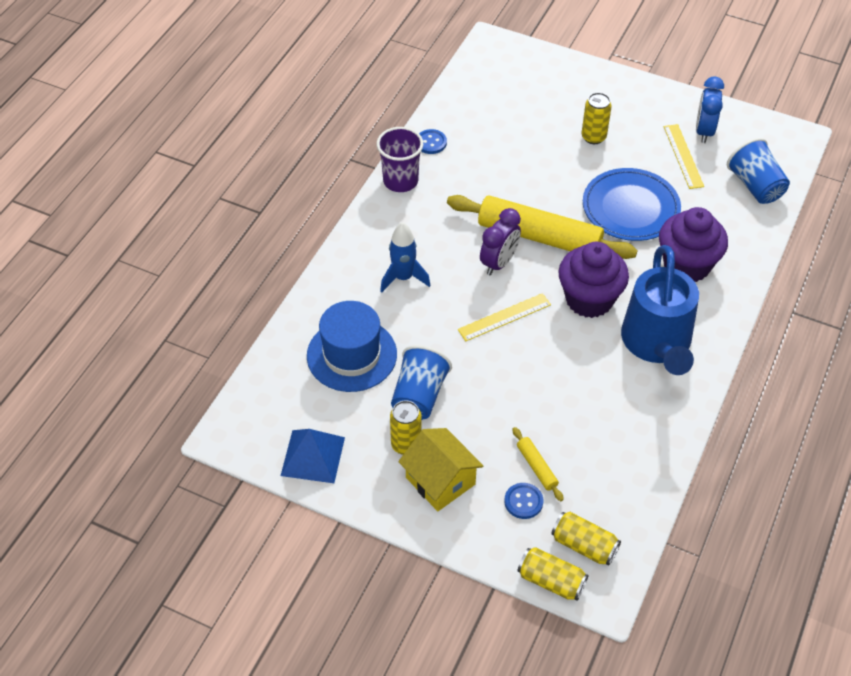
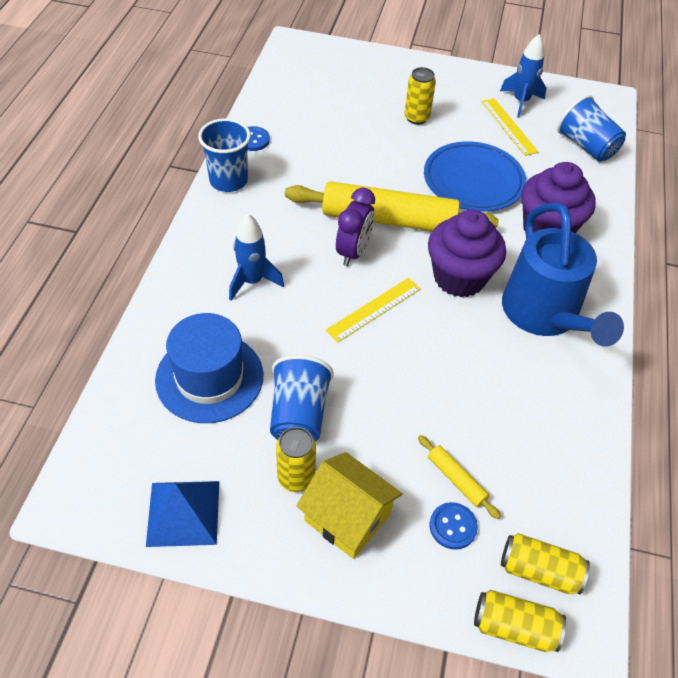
camera: 15 degrees left, 0 degrees up
purple cup [376,127,423,192] -> blue cup [198,118,251,192]
blue clock [696,77,724,143] -> blue rocket [500,34,547,118]

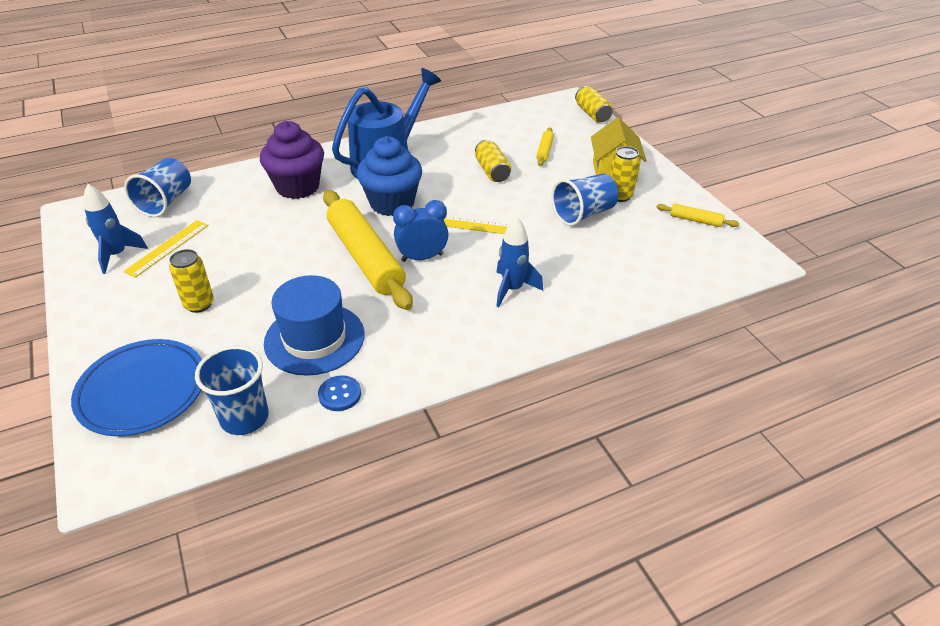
camera: 125 degrees left, 10 degrees down
blue pyramid [146,481,219,547] -> yellow rolling pin [656,203,739,227]
blue hat [155,313,263,423] -> blue hat moved to [264,275,365,376]
blue cup [198,118,251,192] -> blue cup moved to [195,346,269,435]
purple clock [336,187,375,266] -> blue clock [393,200,448,262]
blue plate [424,141,526,212] -> blue plate moved to [71,339,202,436]
purple cupcake [428,210,506,298] -> blue cupcake [357,136,422,216]
blue button [430,502,478,550] -> none
yellow can [501,533,590,595] -> yellow can moved to [475,140,511,182]

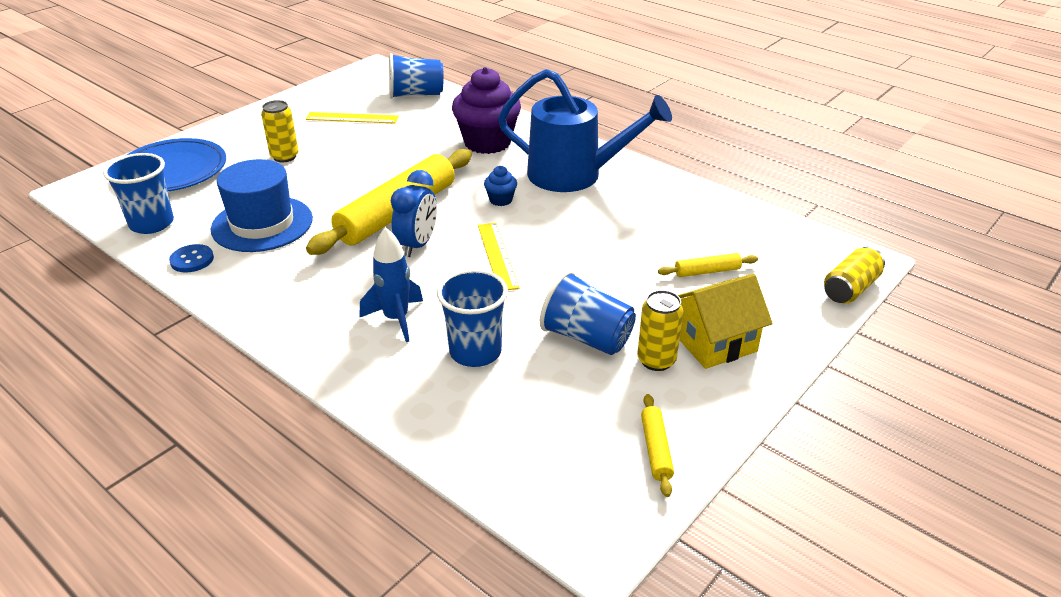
camera: 65 degrees right, 5 degrees down
blue rocket [84,184,148,274] -> none
blue cupcake [357,136,422,216] -> blue cupcake [484,166,517,206], size x0.44
blue clock [393,200,448,262] -> blue clock turned 60 degrees clockwise [391,170,437,257]
yellow can [475,140,511,182] -> none
none -> blue cup [437,269,508,367]

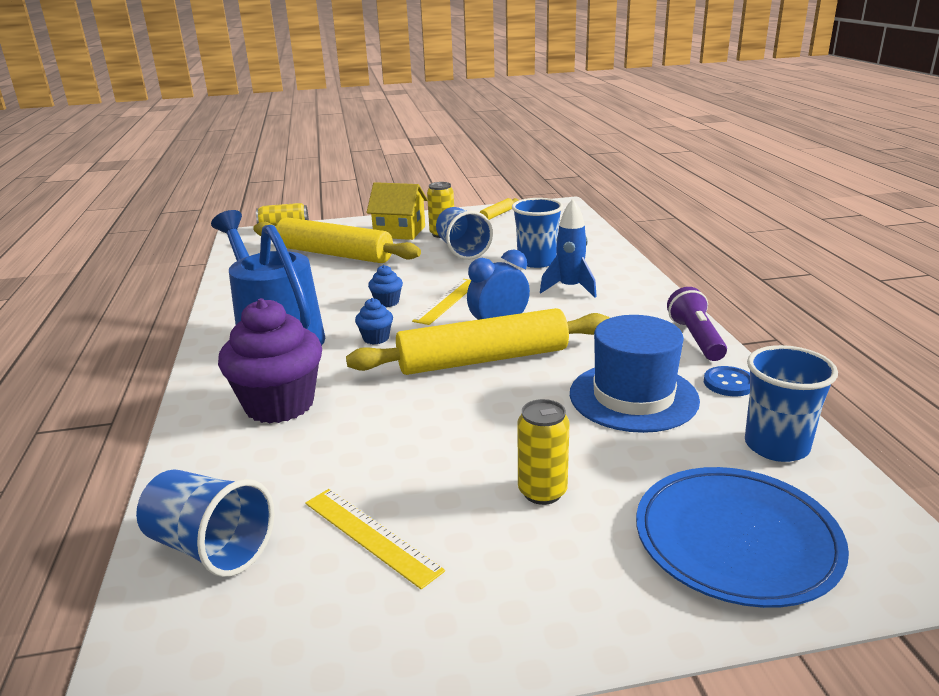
camera: 140 degrees left, 10 degrees down
yellow rolling pin [658,253,758,277] -> yellow rolling pin [253,217,421,263], size x2.39
none -> blue cupcake [368,265,403,307]
none -> purple flashlight [667,287,727,361]

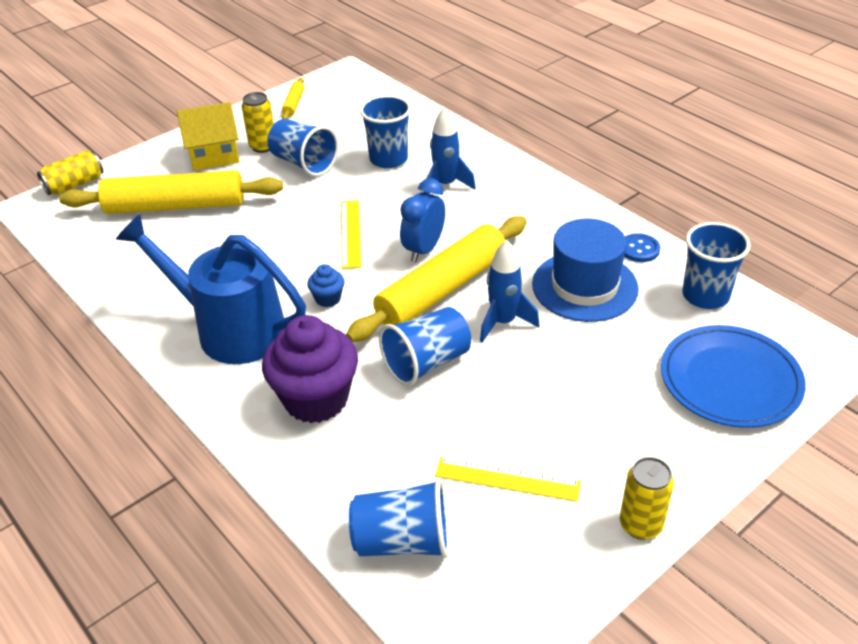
camera: 30 degrees left, 15 degrees up
blue cupcake [368,265,403,307] -> none
yellow can [517,399,570,505] -> yellow can moved to [620,457,674,540]
purple flashlight [667,287,727,361] -> none
none -> blue cup [379,307,471,386]
none -> blue rocket [480,240,540,343]

